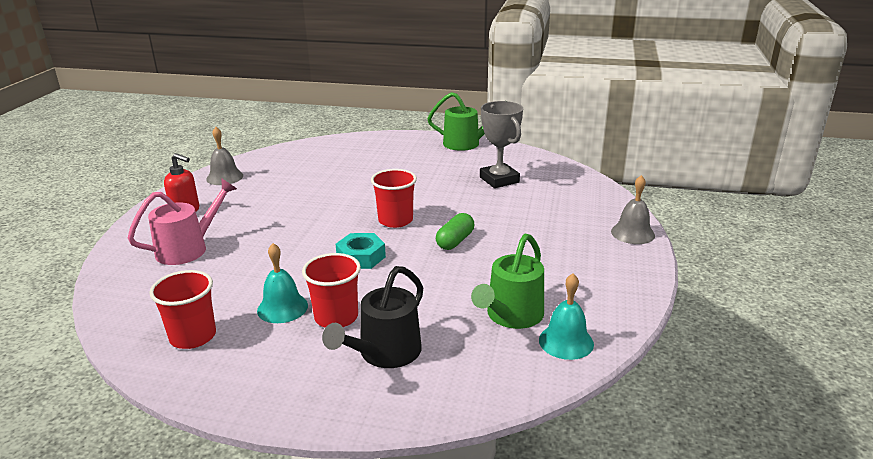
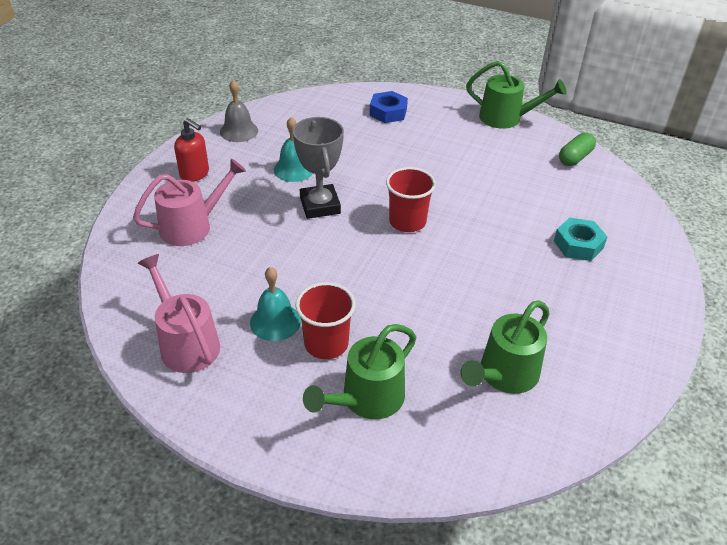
camera: 10 degrees right, 15 degrees up
red cup [149,270,216,349] -> pink watering can [138,254,220,373]
black watering can [322,266,423,368] -> green watering can [303,324,416,419]
turquoise nut [336,233,386,269] -> turquoise nut moved to [554,218,607,261]
green capsule [436,213,474,250] -> green capsule moved to [559,133,596,166]
grey trophy [480,101,523,188] -> grey trophy moved to [293,117,344,219]
turquoise bell [539,273,594,360] -> turquoise bell moved to [274,117,313,182]
grey bell [611,175,655,244] -> none
none -> blue nut [369,91,408,123]

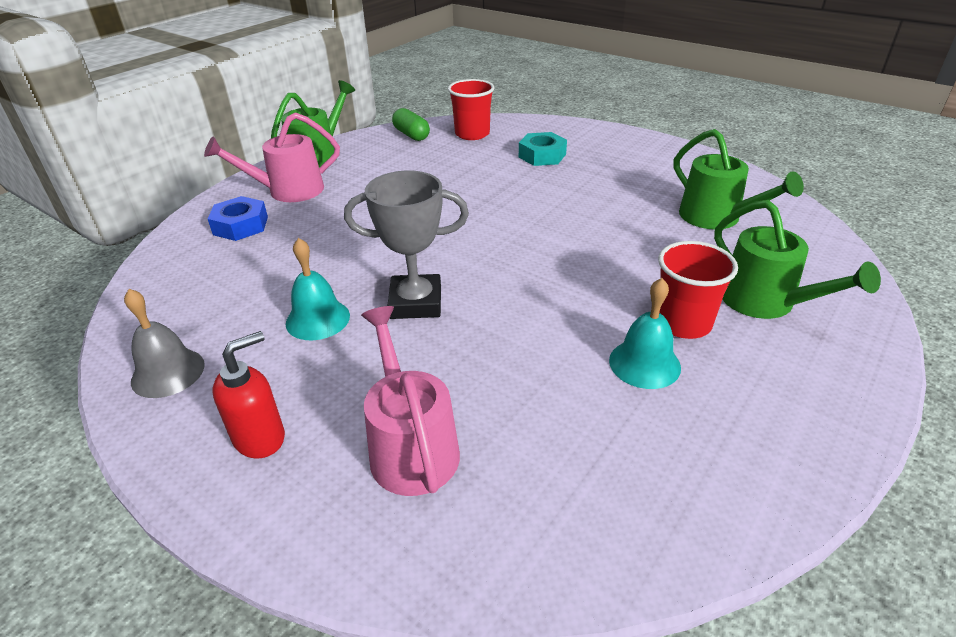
camera: 75 degrees left, 5 degrees down
pink watering can [138,254,220,373] -> pink watering can moved to [204,112,340,202]
red cup [386,167,436,232] -> red cup moved to [448,79,494,140]

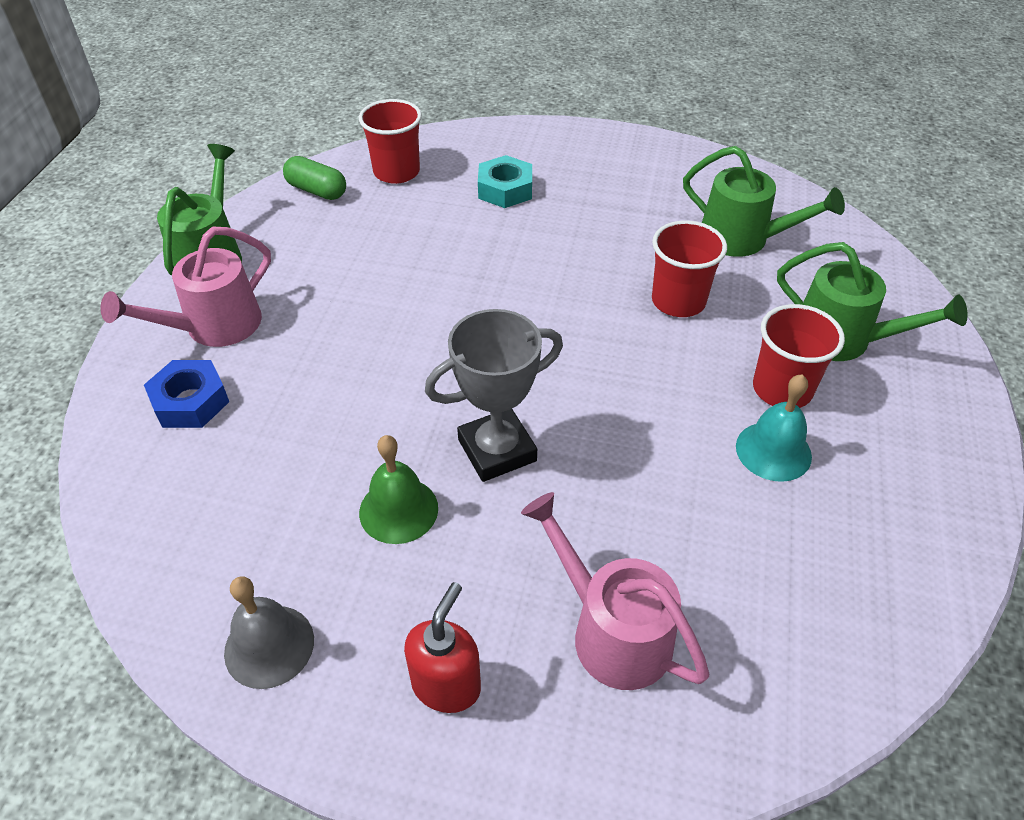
camera: 25 degrees left, 10 degrees up
turquoise bell [286,238,350,340] -> green bell [359,435,438,544]
none -> red cup [652,220,727,317]

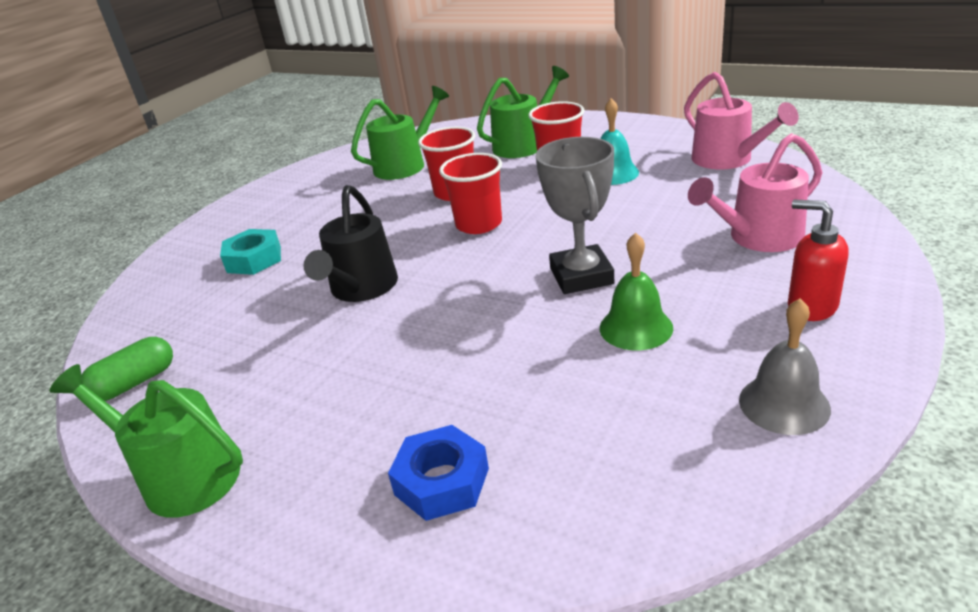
camera: 70 degrees left, 15 degrees down
pink watering can [100,227,271,347] -> pink watering can moved to [684,72,799,169]
red cup [359,99,422,184] -> red cup moved to [439,153,502,234]
none -> black watering can [303,185,398,302]

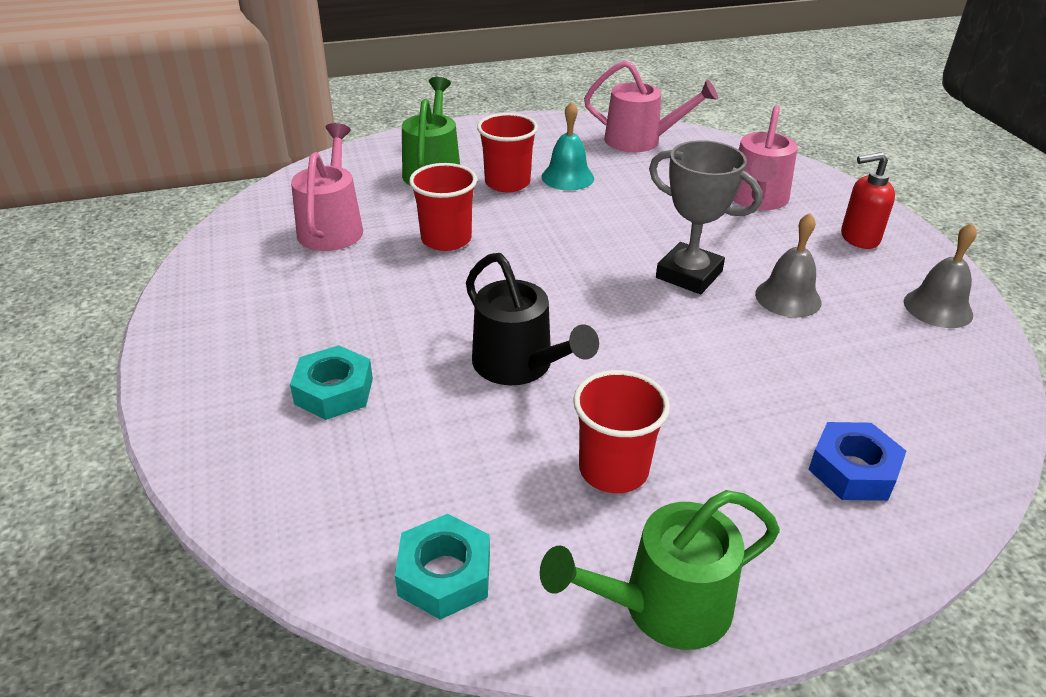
camera: 50 degrees left, 5 degrees up
green capsule [82,337,173,401] -> turquoise nut [395,514,490,620]
green watering can [351,86,449,180] -> pink watering can [291,123,363,251]
red cup [439,153,502,234] -> red cup moved to [573,370,670,493]
green bell [600,232,673,350] -> grey bell [755,213,821,318]

